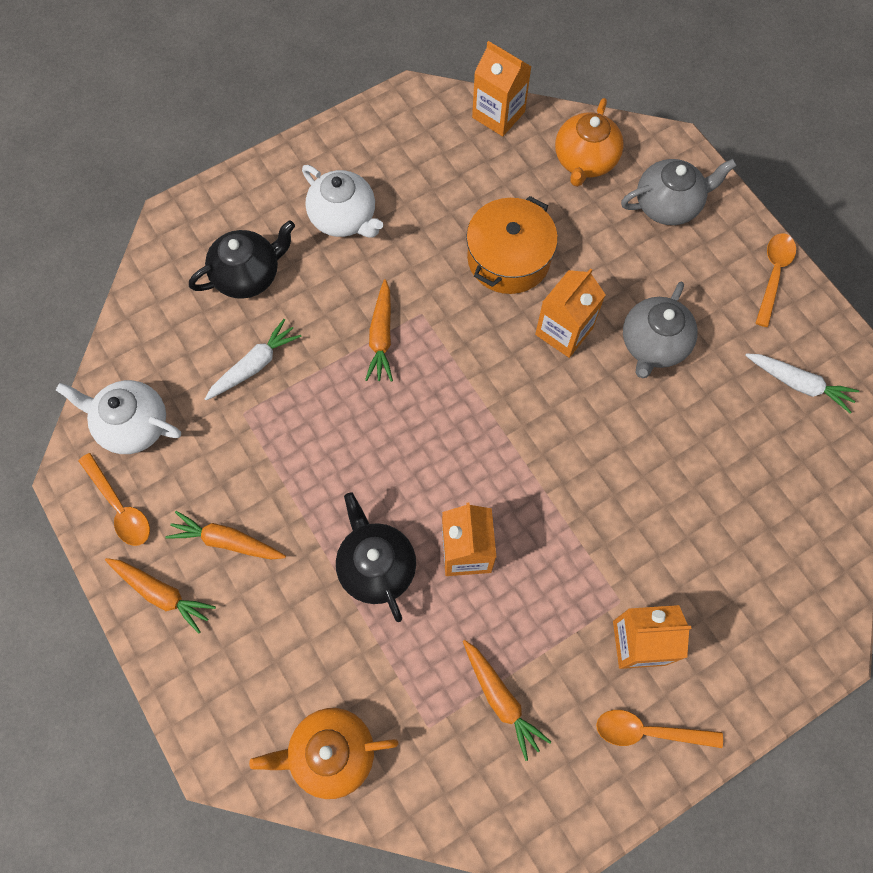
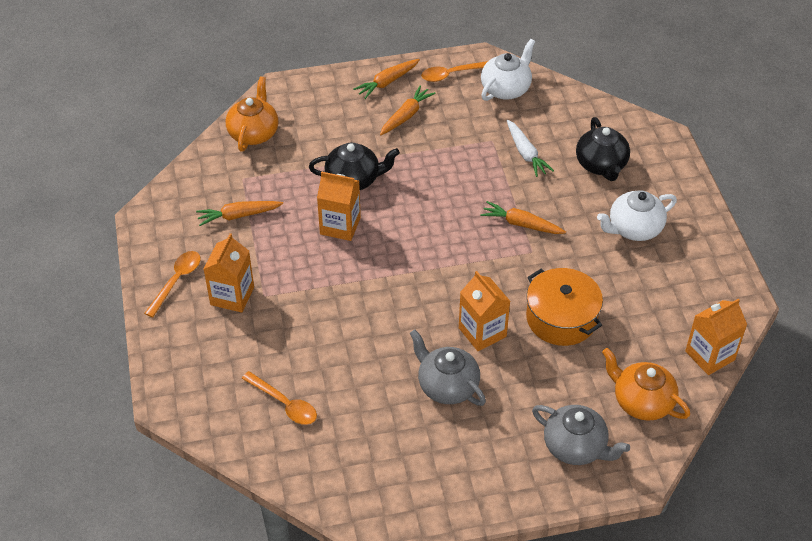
camera: 110 degrees right, 20 degrees down
grey teapot [621,159,737,225] -> grey teapot turned 60 degrees counterclockwise [532,405,630,465]
white carrot [745,353,859,413] -> none
orange spoon [756,233,796,327] -> orange spoon moved to [242,371,317,425]

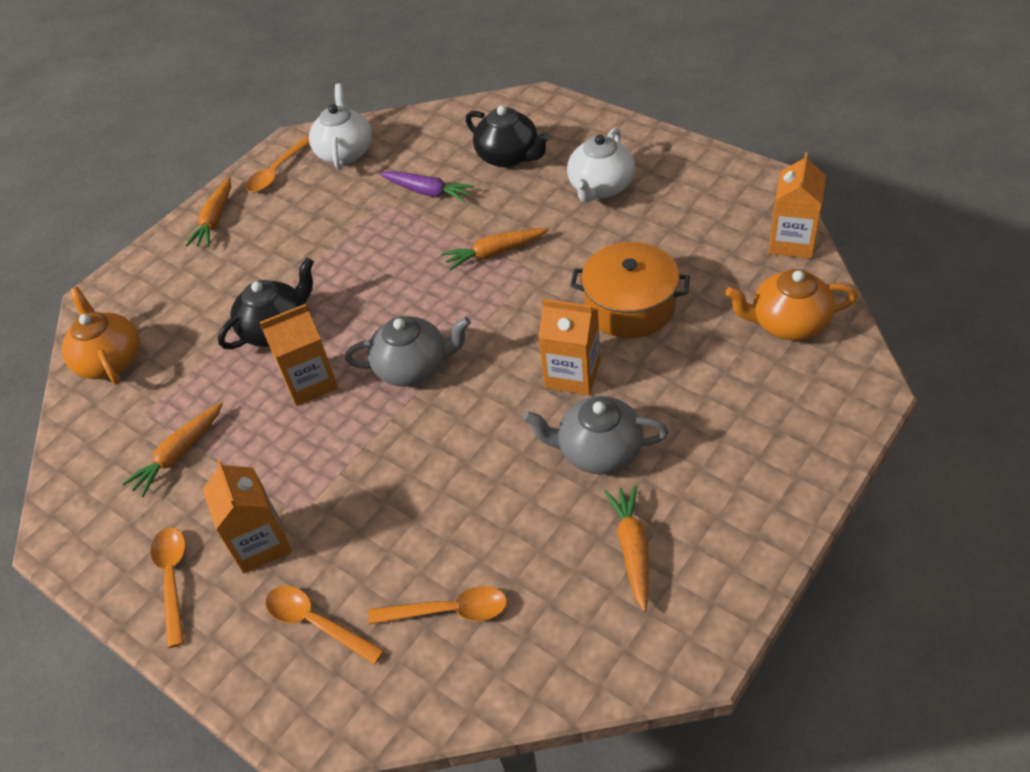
camera: 35 degrees left, 0 degrees up
orange carrot [380,85,435,135] -> orange carrot moved to [604,485,648,612]
white carrot [507,120,554,177] -> purple carrot [379,171,475,202]
grey teapot [532,405,630,465] -> grey teapot moved to [345,316,471,387]
none -> orange spoon [265,586,384,665]

